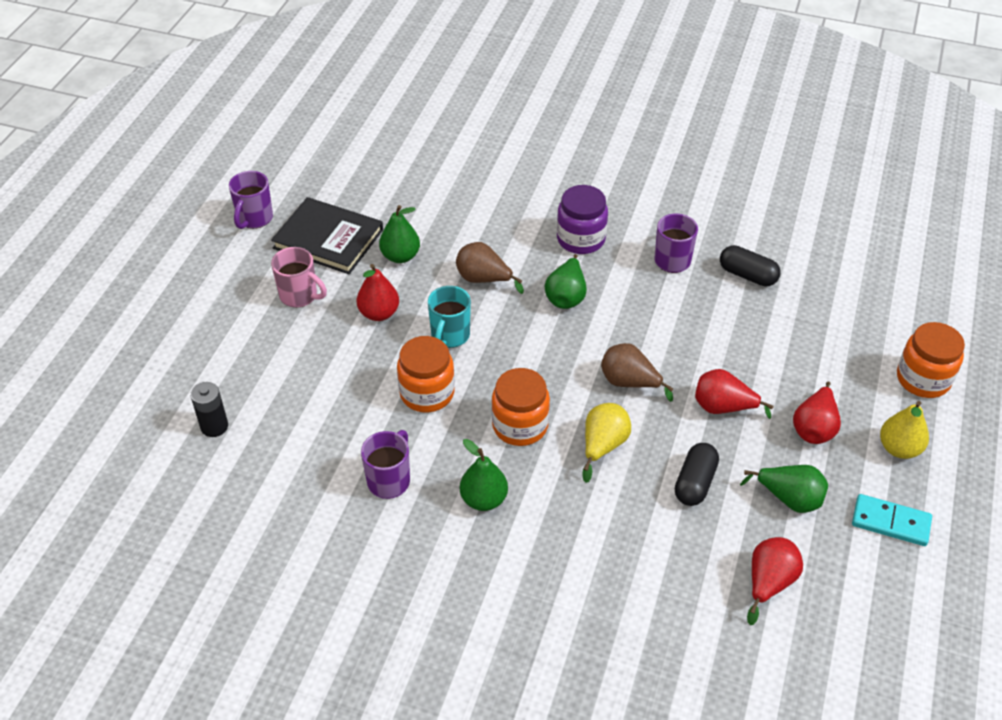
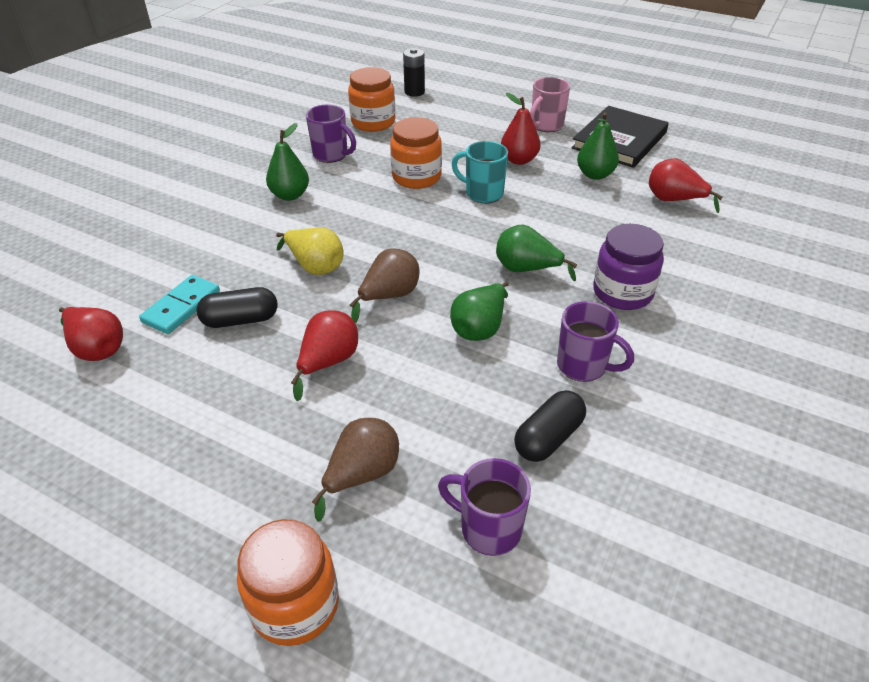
camera: 100 degrees right, 5 degrees down
purple mug [229,171,273,229] -> purple mug moved to [438,458,531,556]
brown pear [456,242,524,294] -> brown pear moved to [312,418,399,522]
orange jar [492,368,550,446] -> orange jar moved to [348,67,395,132]
black capsule [675,443,719,506] -> black capsule turned 45 degrees counterclockwise [197,287,277,328]
green pear [740,465,828,513] -> green pear moved to [450,282,509,341]
red pear [793,382,841,444] -> red pear moved to [649,158,723,213]
turquoise domino [852,494,932,546] -> turquoise domino moved to [139,275,220,334]
yellow pear [880,401,929,459] -> none

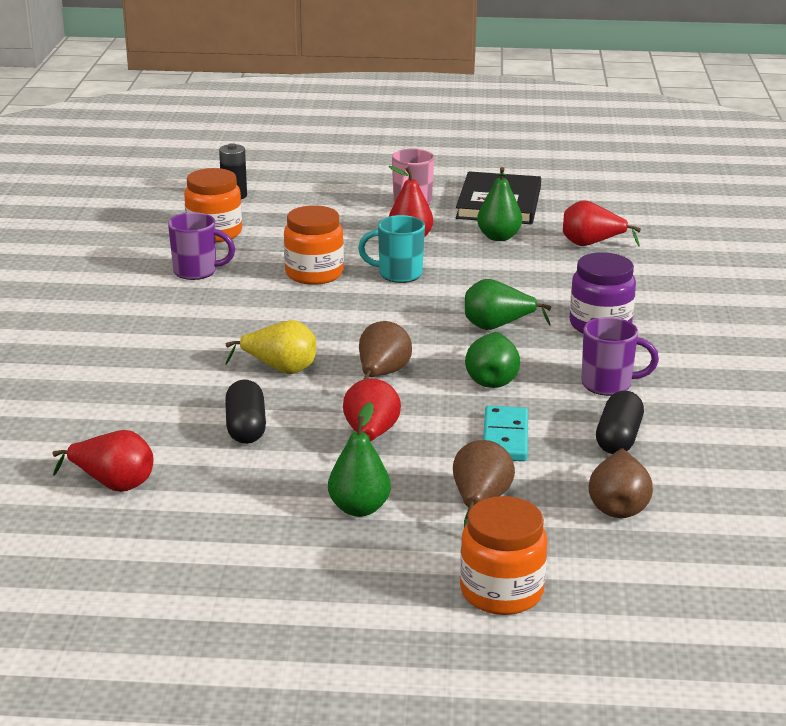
camera: 25 degrees left, 15 degrees down
turquoise domino [139,275,220,334] -> turquoise domino moved to [483,406,528,461]
black capsule [197,287,277,328] -> black capsule turned 60 degrees counterclockwise [225,379,266,444]
green pear [266,123,309,201] -> green pear moved to [328,402,391,517]
purple mug [438,458,531,556] -> brown pear [589,448,653,518]

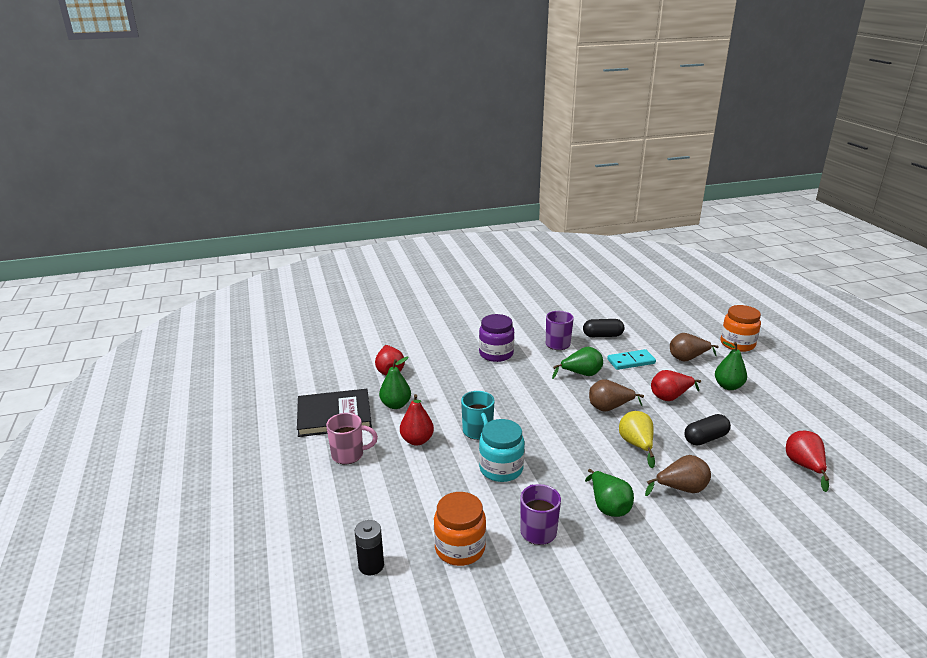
camera: 110 degrees left, 0 degrees up
orange jar [284,205,344,285] -> turquoise jar [479,419,525,482]
green pear [465,279,552,330] -> green pear moved to [585,469,634,517]
brown pear [589,448,653,518] -> brown pear moved to [645,455,711,496]

